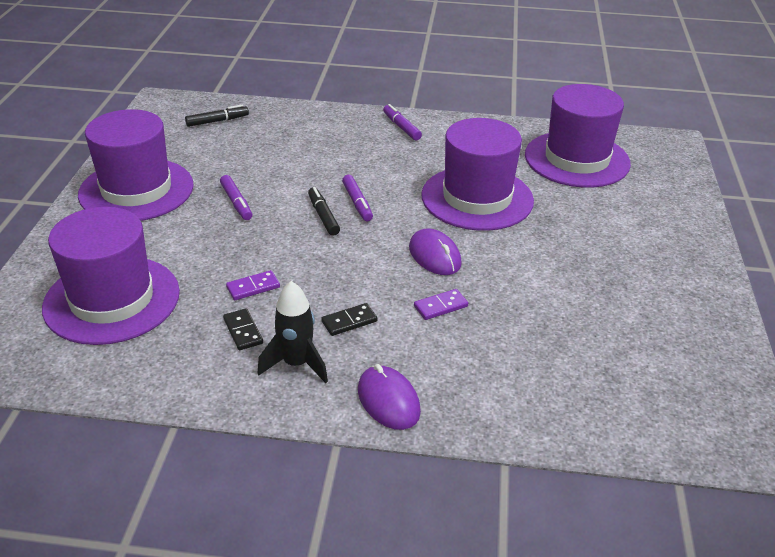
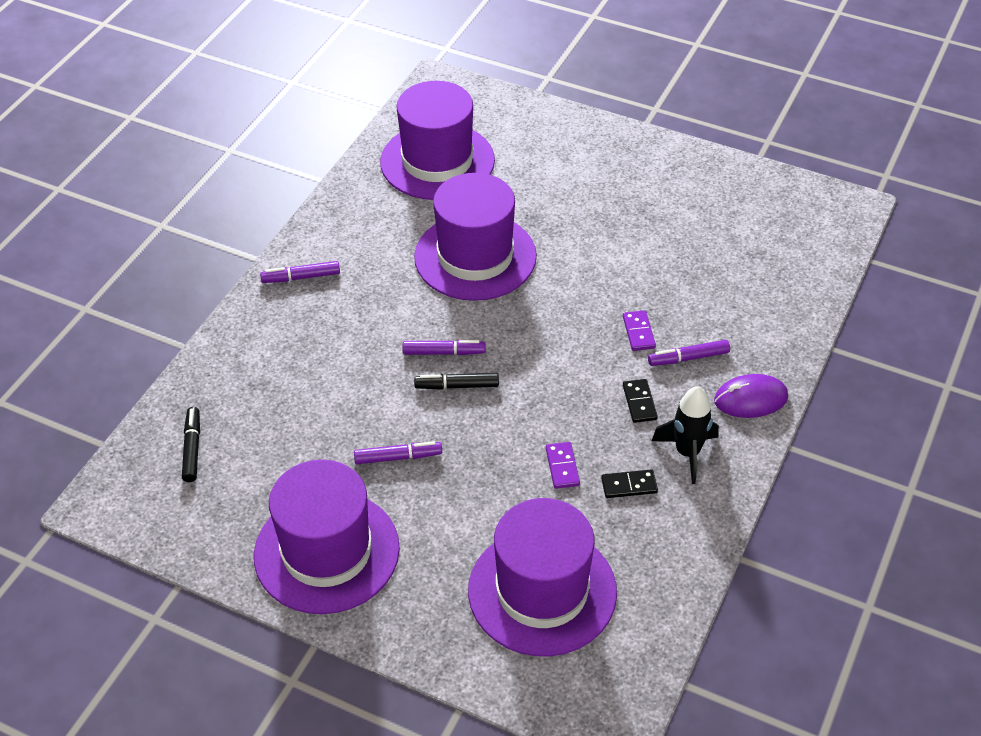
camera: 70 degrees left, 10 degrees up
purple mouse [409,228,462,275] -> none
none -> purple marker [648,340,730,366]

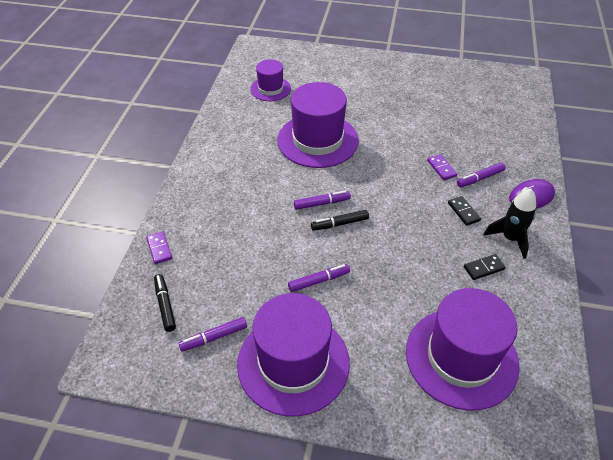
camera: 15 degrees left, 0 degrees up
purple marker [260,261,340,283] -> purple marker moved to [178,317,247,352]
purple hat [380,81,495,200] -> purple hat [250,59,291,101], size x0.55
purple domino [546,442,580,489] -> purple domino moved to [146,231,172,264]

